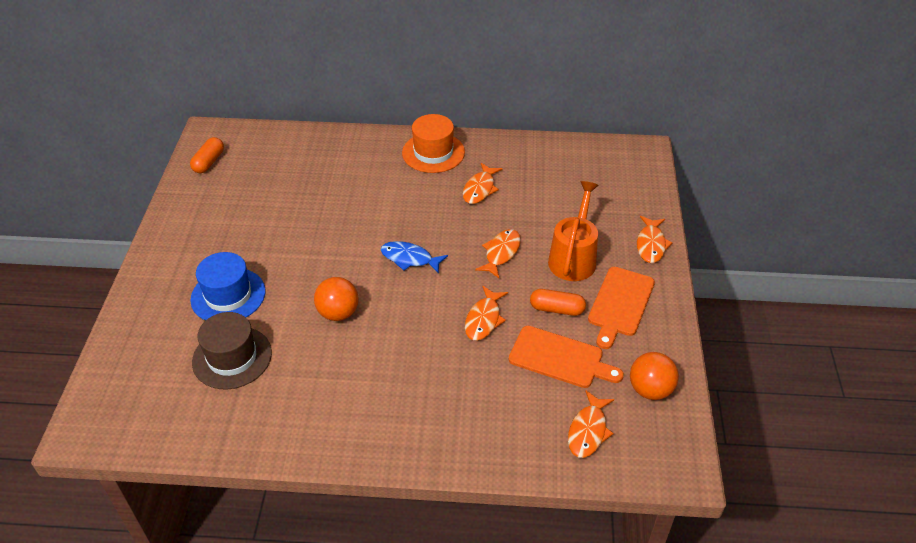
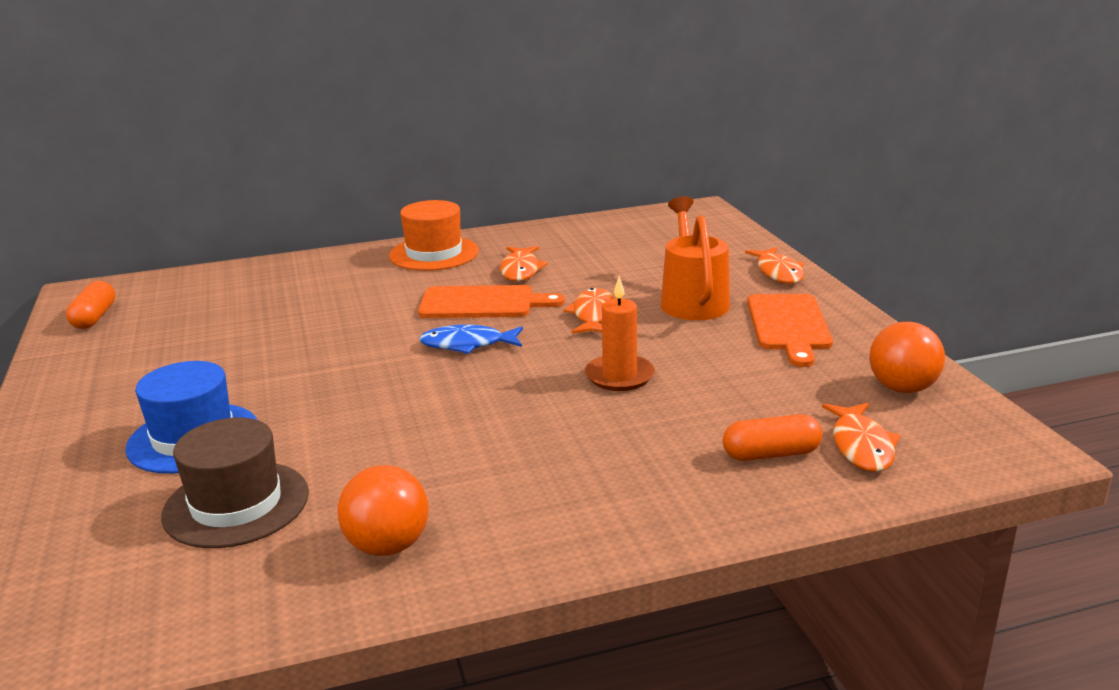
camera: 20 degrees left, 20 degrees down
orange ball [314,277,359,321] -> orange ball moved to [338,465,429,556]
orange fish [465,286,508,340] -> orange candle [585,276,655,391]
orange cutting board [509,326,624,388] -> orange cutting board moved to [418,285,565,318]
orange capsule [530,289,586,316] -> orange capsule moved to [723,414,822,461]

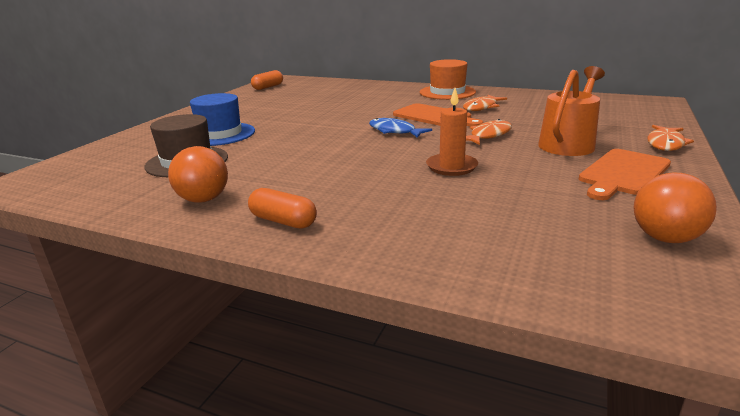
camera: 40 degrees right, 0 degrees up
orange capsule [723,414,822,461] -> orange capsule moved to [248,188,317,228]
orange fish [822,403,901,472] -> none

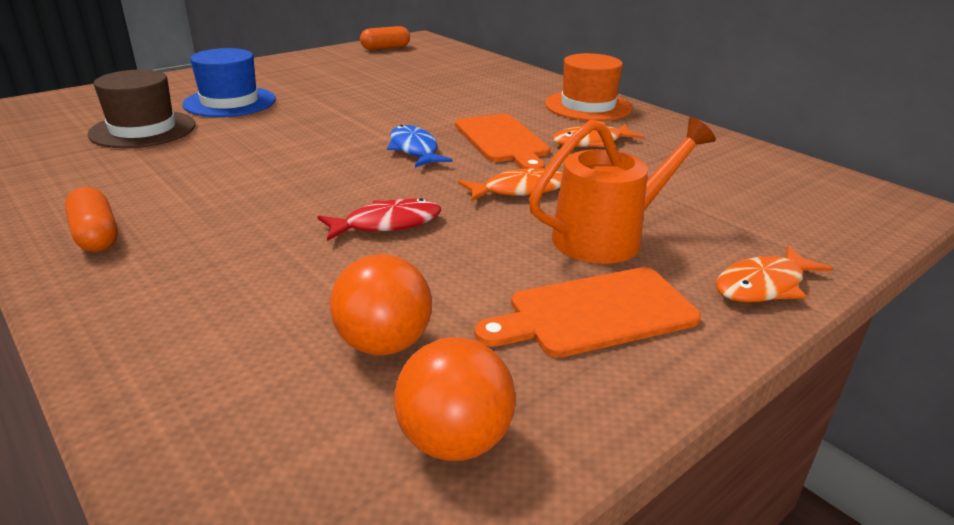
camera: 25 degrees right, 5 degrees up
orange ball [168,146,228,203] -> orange ball moved to [330,254,432,356]
orange candle [426,88,478,176] -> red fish [317,198,441,241]

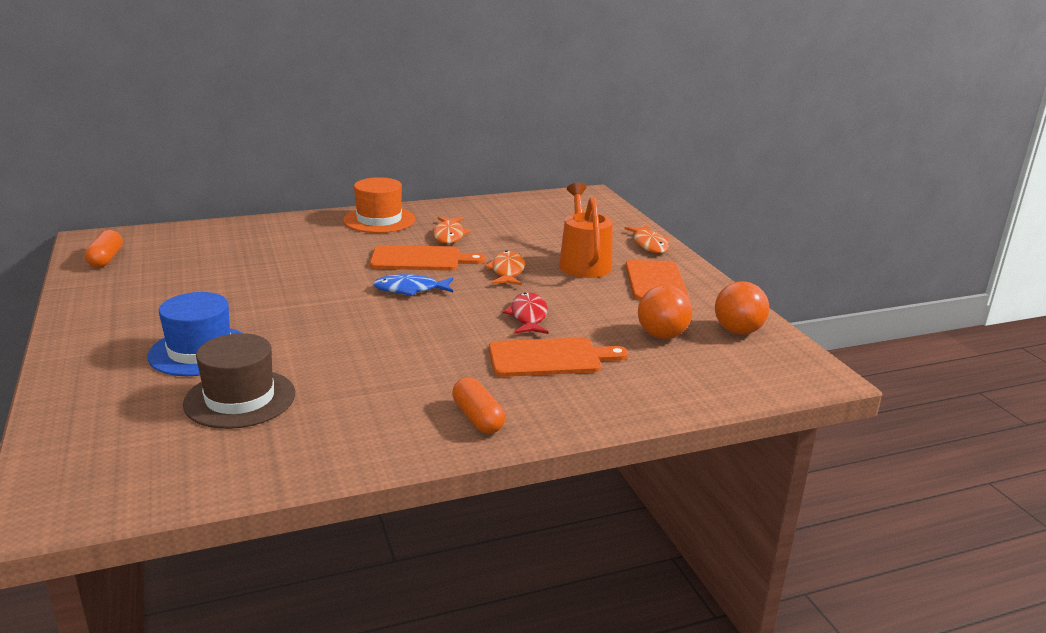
camera: 70 degrees left, 5 degrees down
orange capsule [65,187,118,252] -> orange capsule turned 75 degrees clockwise [452,377,505,434]
none -> orange cutting board [489,338,628,377]

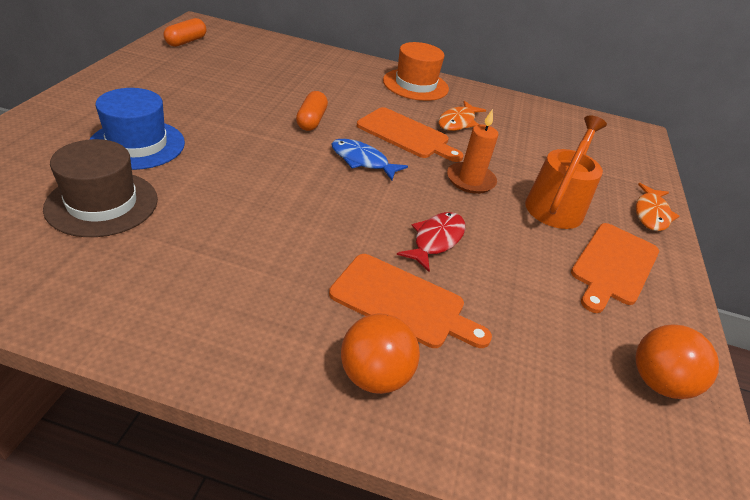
camera: 30 degrees right, 15 degrees up
orange capsule [452,377,505,434] -> orange capsule moved to [296,91,328,131]
orange fish [484,250,525,285] -> orange candle [447,109,498,194]
orange ball [638,285,692,339] -> orange ball moved to [341,314,420,394]

